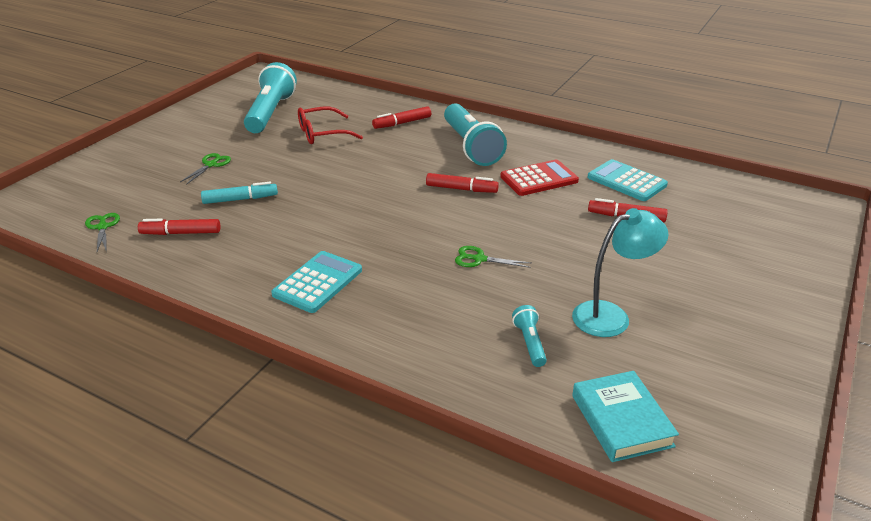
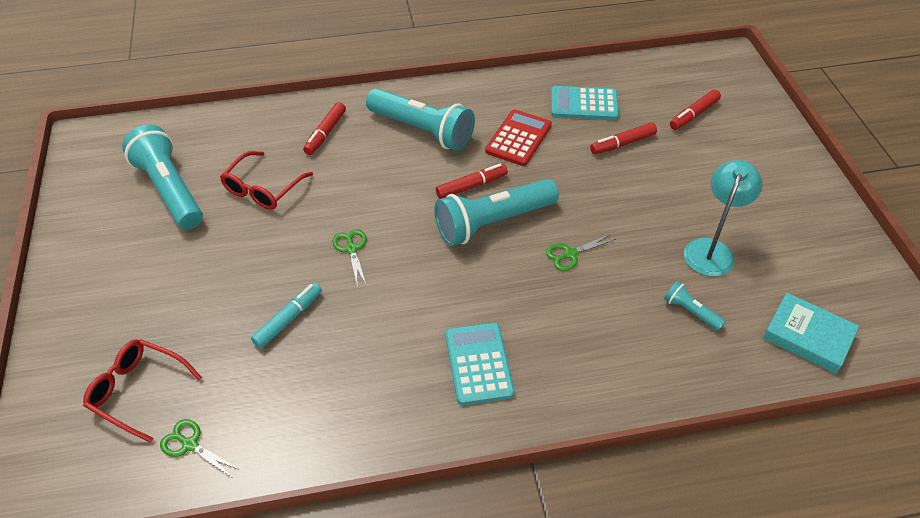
camera: 40 degrees left, 15 degrees up
red marker [138,218,220,235] -> red marker moved to [670,90,721,130]
green scissors [180,153,231,185] -> green scissors moved to [332,229,367,287]
none -> red glasses [83,339,202,443]
none -> turquoise flashlight [434,179,559,246]

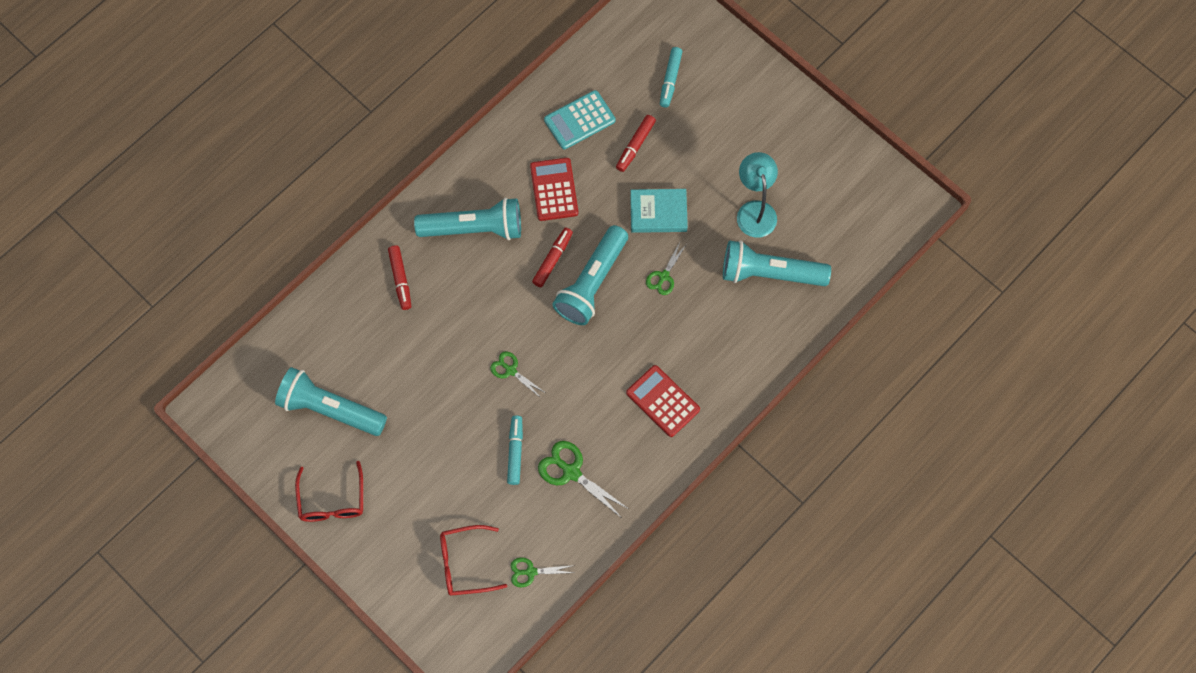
camera: 35 degrees left, 20 degrees up
red glasses [220,151,313,210] -> red glasses moved to [295,461,363,522]
turquoise calculator [445,323,514,405] -> red calculator [626,365,700,437]
turquoise flashlight [664,281,726,331] -> turquoise flashlight [723,240,831,286], size x2.22
red marker [670,90,721,130] -> turquoise marker [660,47,682,108]
turquoise book [763,293,859,374] -> turquoise book moved to [630,189,688,233]
none -> green scissors [538,441,630,518]

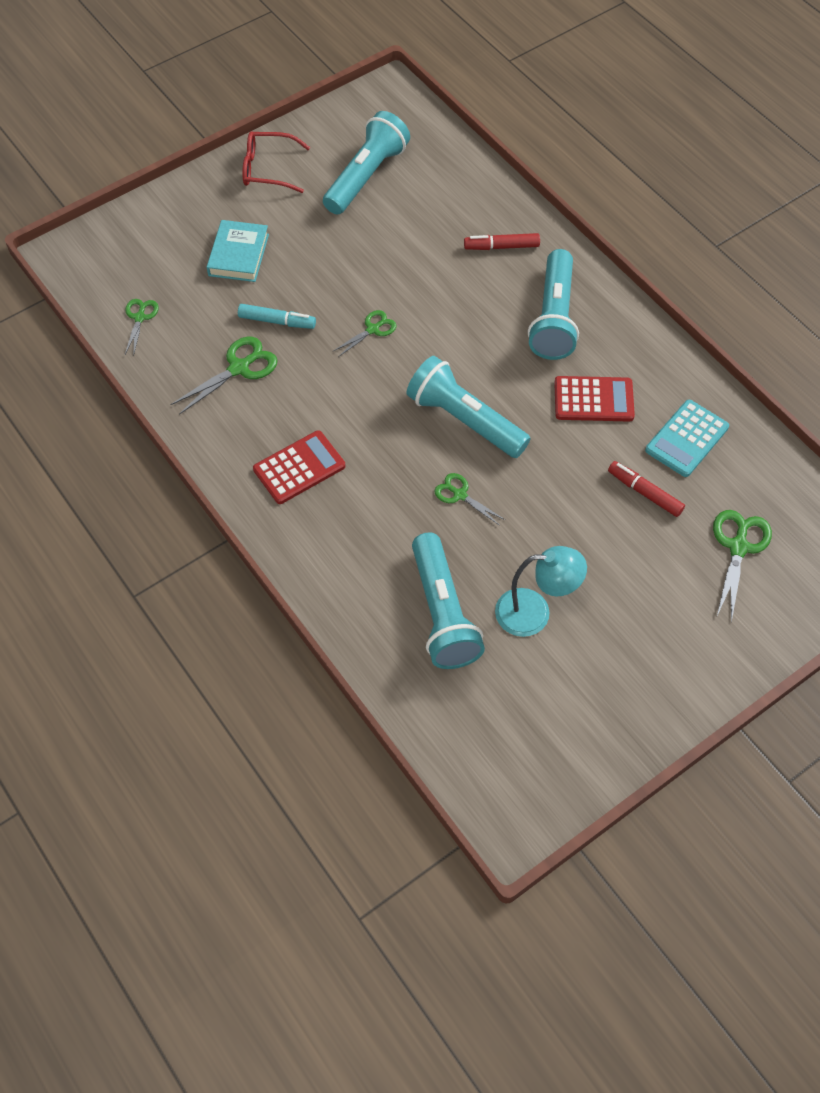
camera: 100 degrees right, 10 degrees down
red glasses [440,525,507,596] -> none
red marker [532,228,573,287] -> none
turquoise calculator [544,90,616,149] -> turquoise calculator turned 120 degrees counterclockwise [645,400,729,477]
turquoise book [630,189,688,233] -> turquoise book moved to [207,220,269,282]
turquoise marker [660,47,682,108] -> green scissors [713,510,772,622]
turquoise flashlight [723,240,831,286] -> turquoise flashlight turned 150 degrees clockwise [412,533,485,669]

